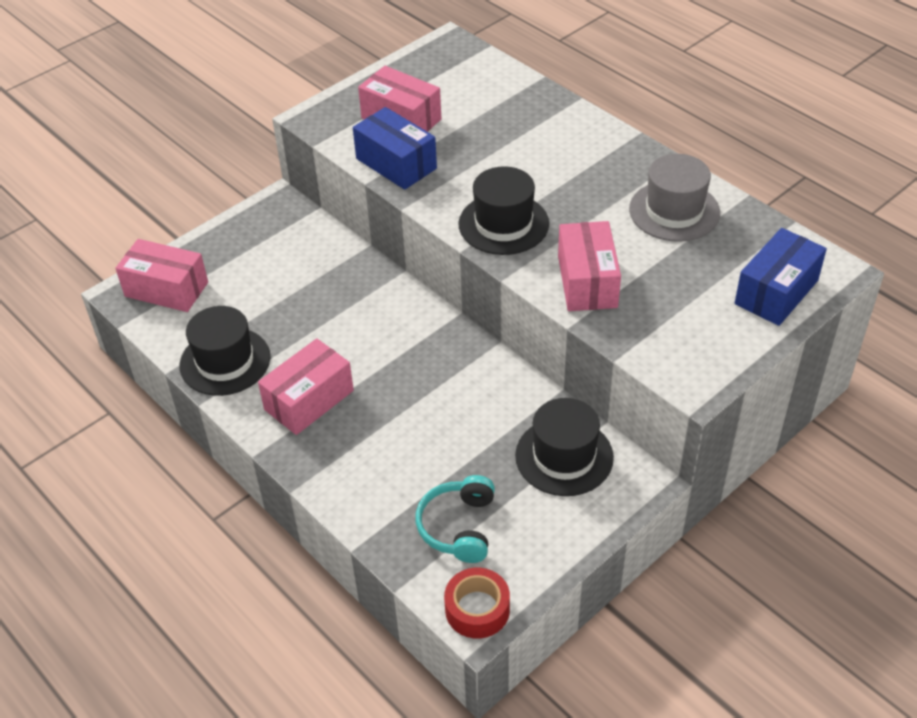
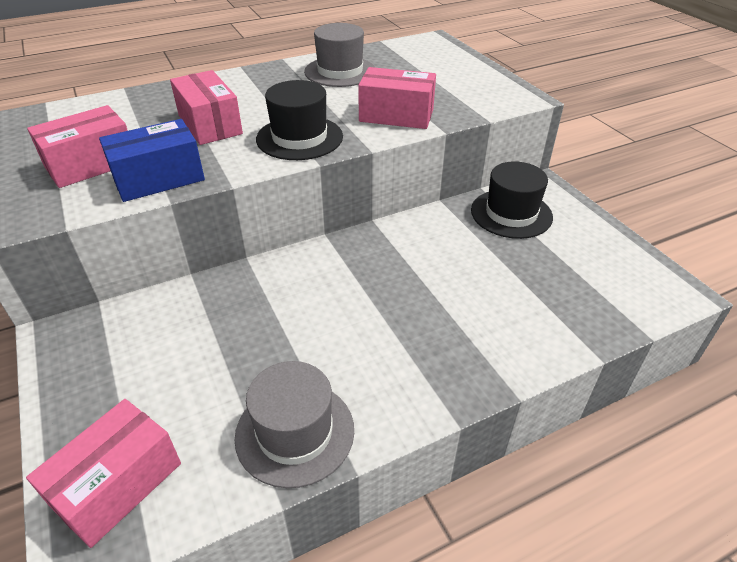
camera: 75 degrees left, 5 degrees down
black hat [179,306,270,396] -> grey hat [235,361,354,488]
pink box [258,338,354,435] -> pink box moved to [170,70,243,145]
turquoise headphones [416,475,495,563] -> none
red tape [444,568,510,639] -> none
blue box [735,228,827,326] -> none

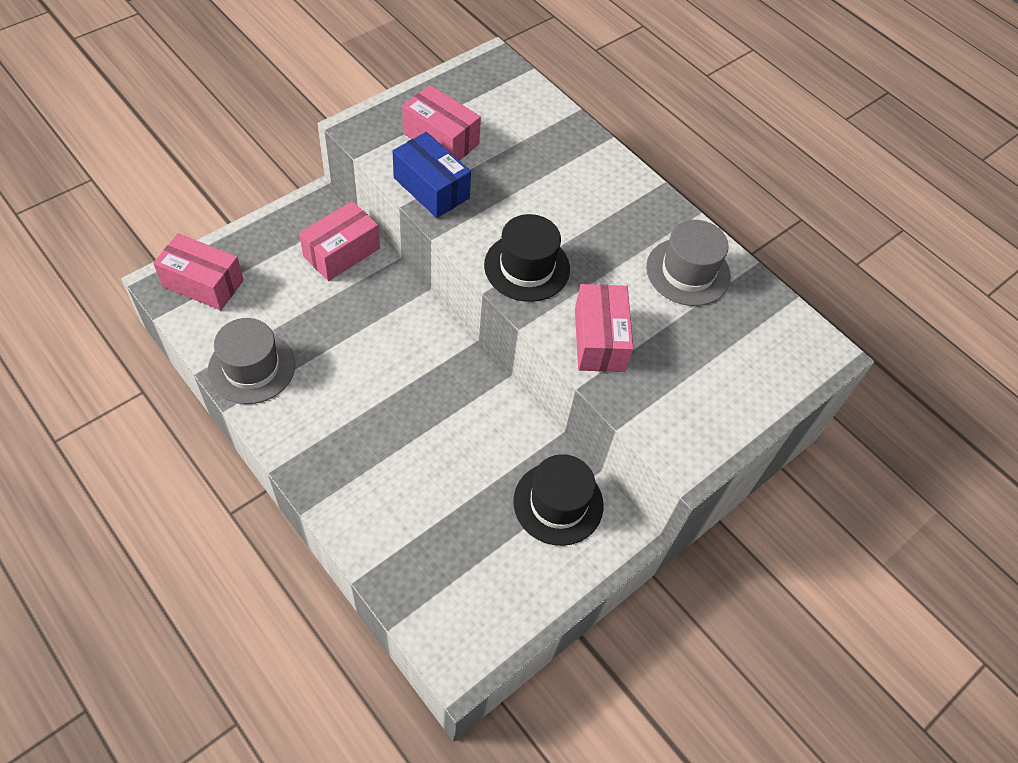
camera: 70 degrees right, 15 degrees up
pink box [170,70,243,145] -> pink box moved to [299,201,380,281]

